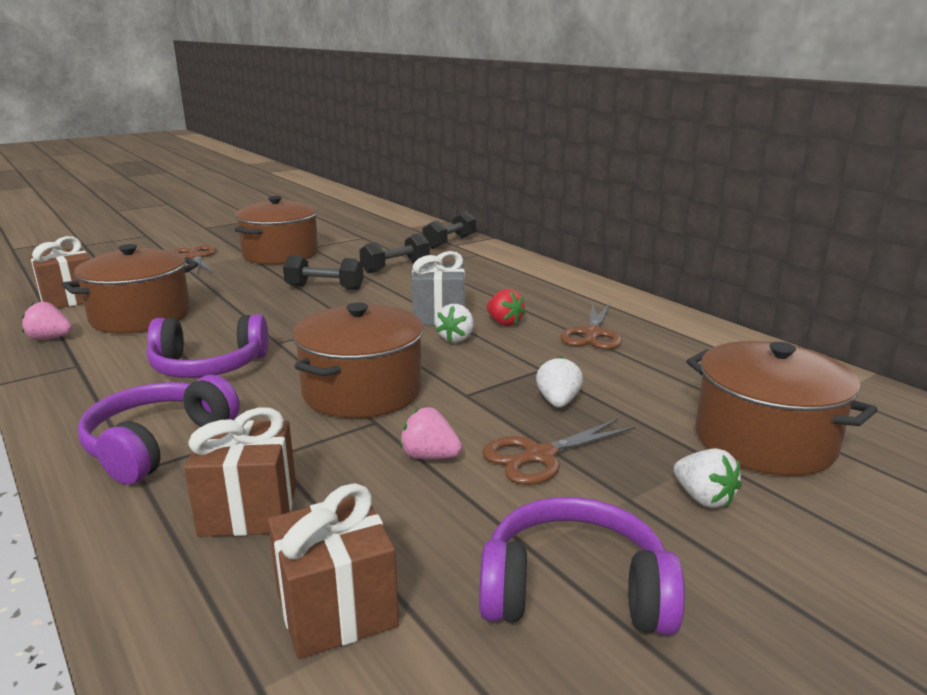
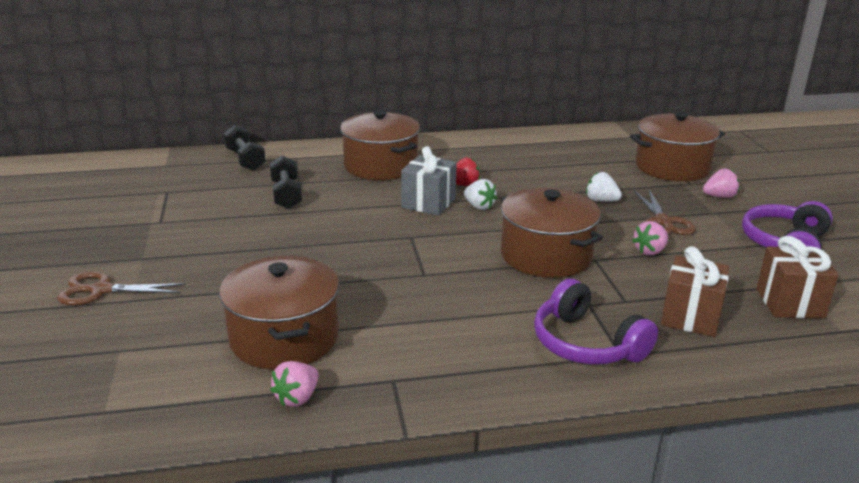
camera: 65 degrees left, 5 degrees up
brown gift [29,236,90,309] -> none
purple headphones [146,314,269,378] -> none
brown pot [234,196,318,265] -> brown pot moved to [340,110,420,180]
black dumbbell [283,255,364,290] -> none
brown scissors [560,303,622,350] -> none
white strawberry [674,448,742,508] -> pink strawberry [703,169,739,198]

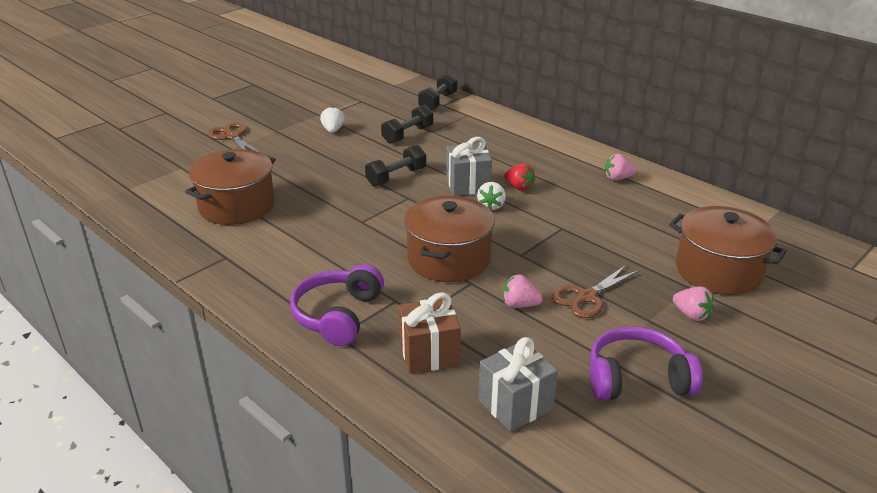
camera: 55 degrees right, 5 degrees up
pink strawberry [270,361,319,407] -> pink strawberry moved to [605,154,636,181]
brown pot [340,110,420,180] -> none
white strawberry [586,172,622,202] -> white strawberry moved to [320,106,345,133]
brown gift [757,236,839,318] -> grey gift [478,337,558,432]
none -> black dumbbell [365,145,426,187]

